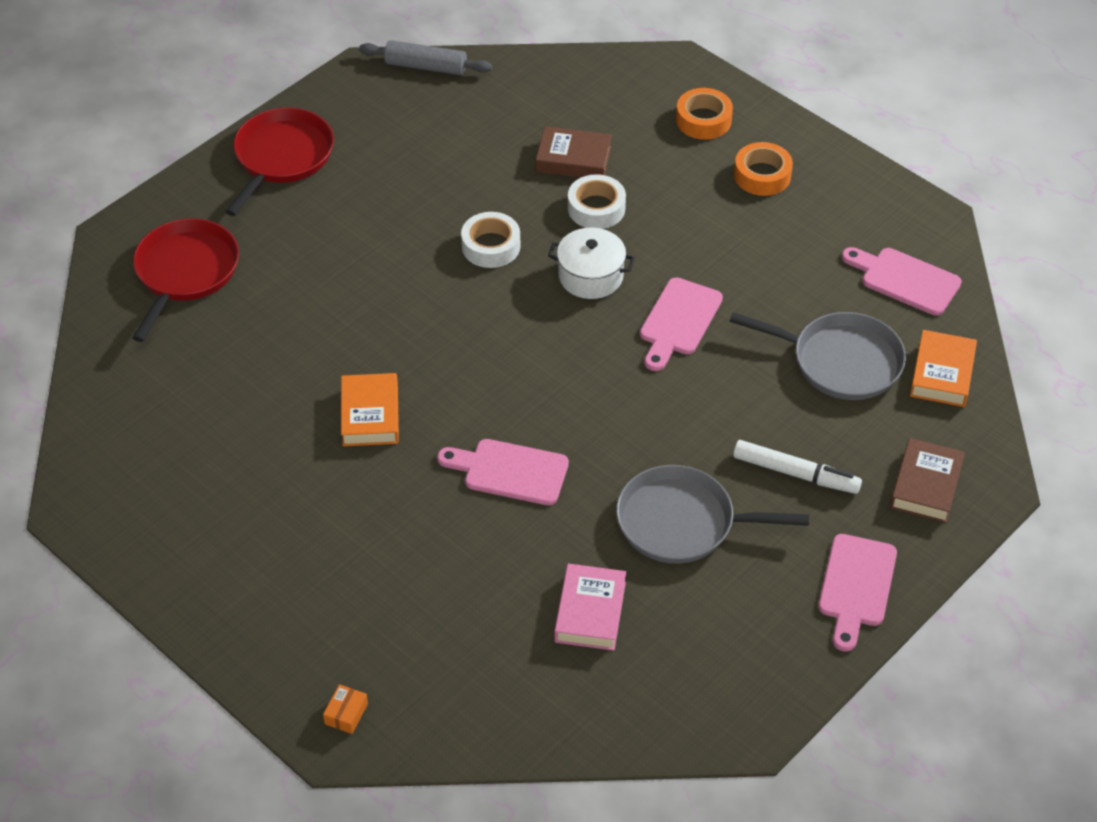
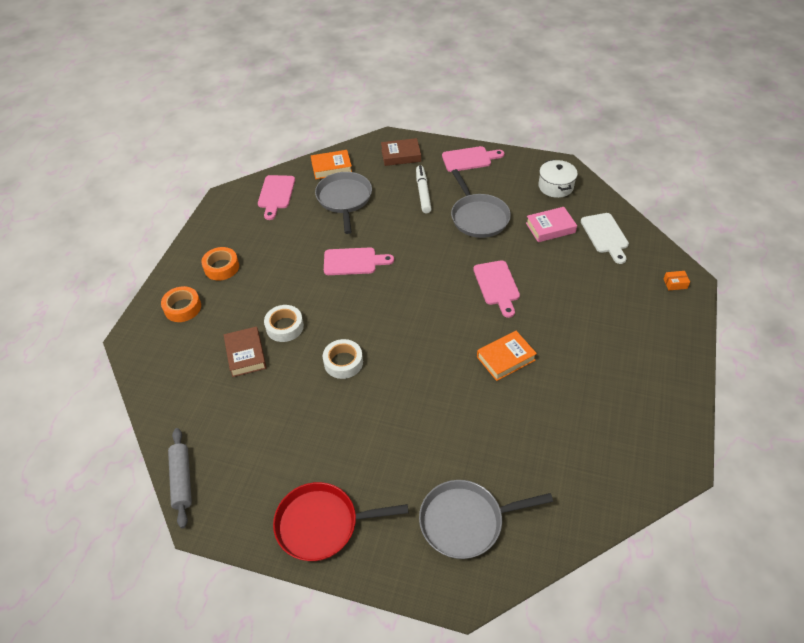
camera: 115 degrees left, 0 degrees up
red pan [132,219,239,342] -> grey pan [419,480,553,559]
white pot [548,227,635,299] -> white pot moved to [538,160,578,198]
none -> white cutting board [581,213,629,264]

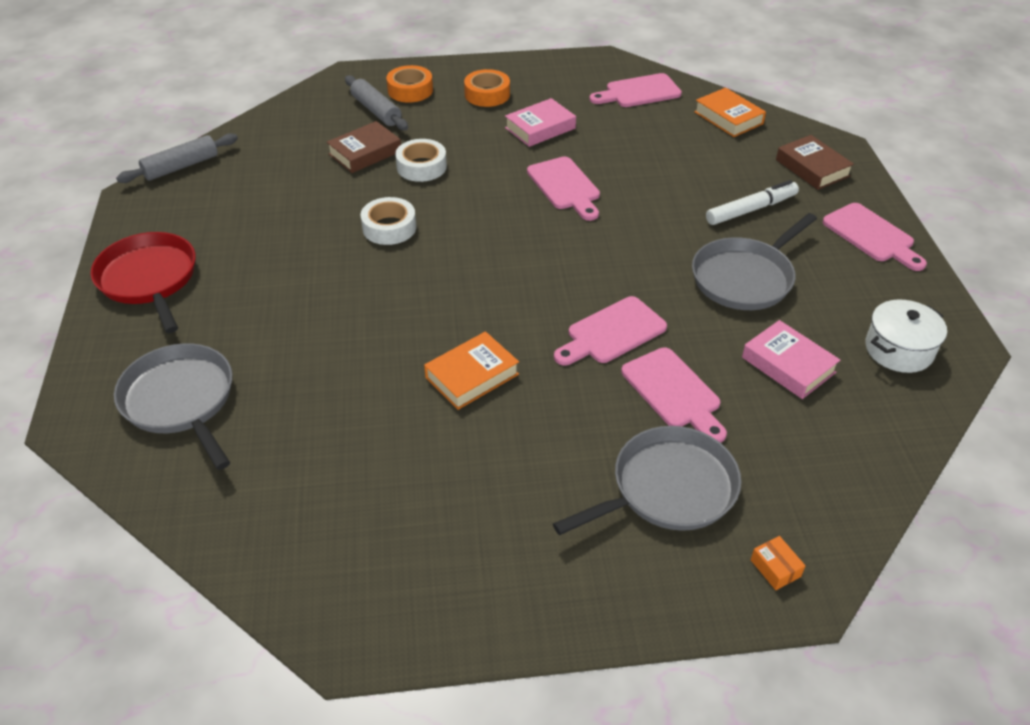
camera: 65 degrees right, 5 degrees down
grey pan [315,172,372,234] -> grey pan moved to [553,426,741,535]
orange book [477,331,537,381] -> orange book turned 75 degrees counterclockwise [424,331,519,410]
white cutting board [581,213,629,264] -> none
none -> grey rolling pin [345,75,408,130]
none -> pink book [505,98,576,147]
none -> pink cutting board [621,348,727,443]

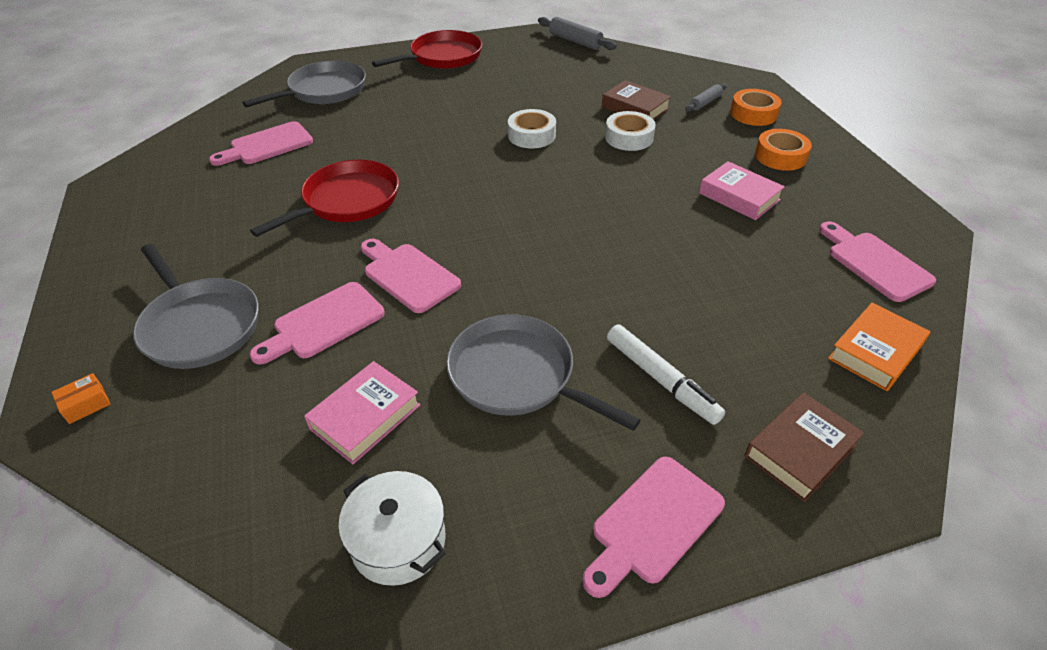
camera: 80 degrees right, 0 degrees up
grey rolling pin [345,75,408,130] -> grey rolling pin [685,83,727,112], size x0.62
orange book [424,331,519,410] -> red pan [250,160,399,237]
pink cutting board [527,156,600,221] -> pink cutting board moved to [209,121,313,166]

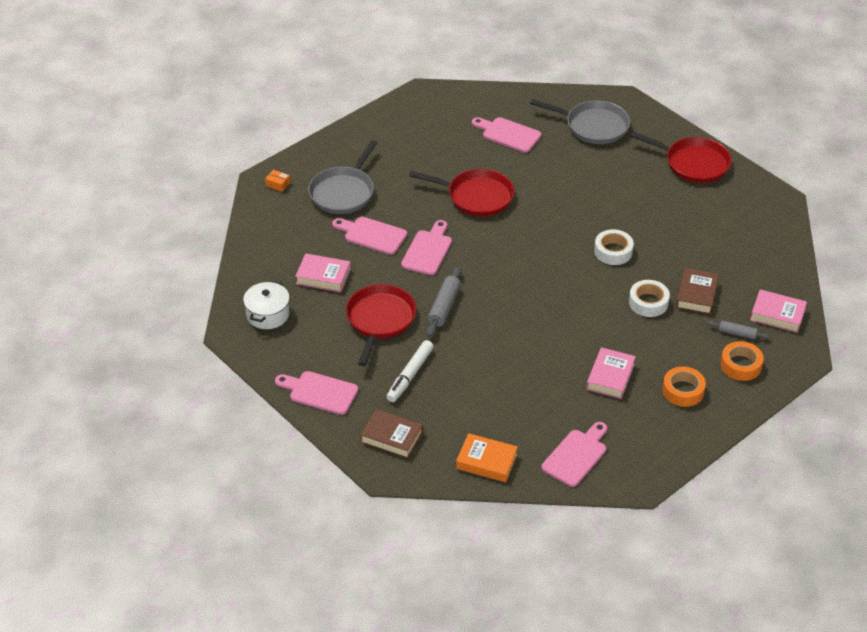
camera: 65 degrees right, 0 degrees up
grey pan [446,314,641,431] -> red pan [346,284,416,366]
grey rolling pin [538,17,617,50] -> grey rolling pin moved to [427,267,462,337]
none -> pink book [750,290,807,333]

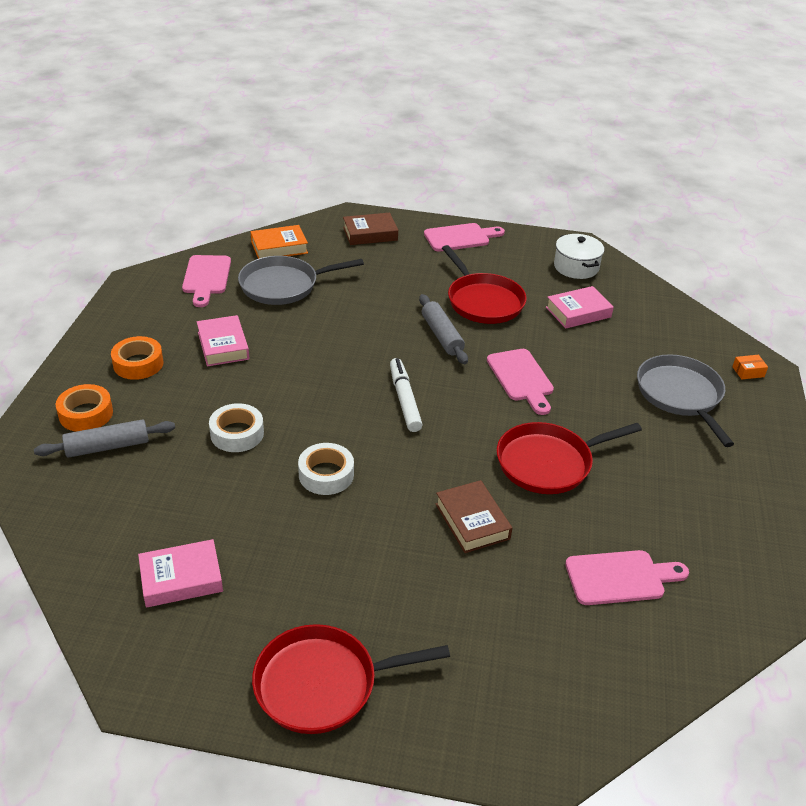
camera: 140 degrees right, 5 degrees down
pink cutting board [332,217,407,255] -> none
white marker [387,340,434,402] -> white marker moved to [390,358,423,432]
grey pan [530,99,630,144] -> grey pan moved to [238,256,364,305]
brown book [676,268,719,315] -> brown book moved to [436,480,512,553]
grey rolling pin [707,320,770,339] -> grey rolling pin [34,419,175,458], size x1.60
pink book [750,290,807,333] -> pink book moved to [138,539,223,608]

